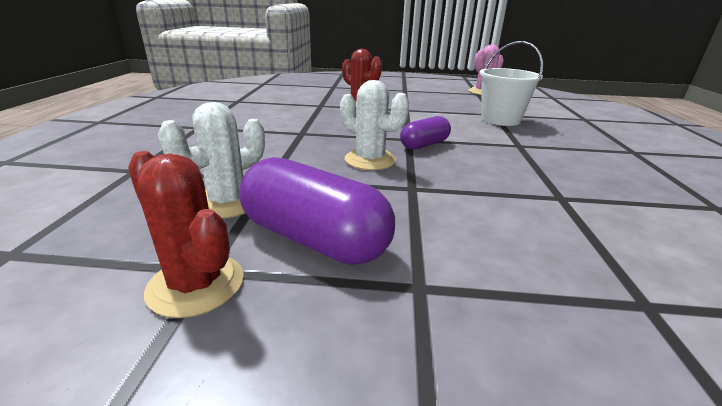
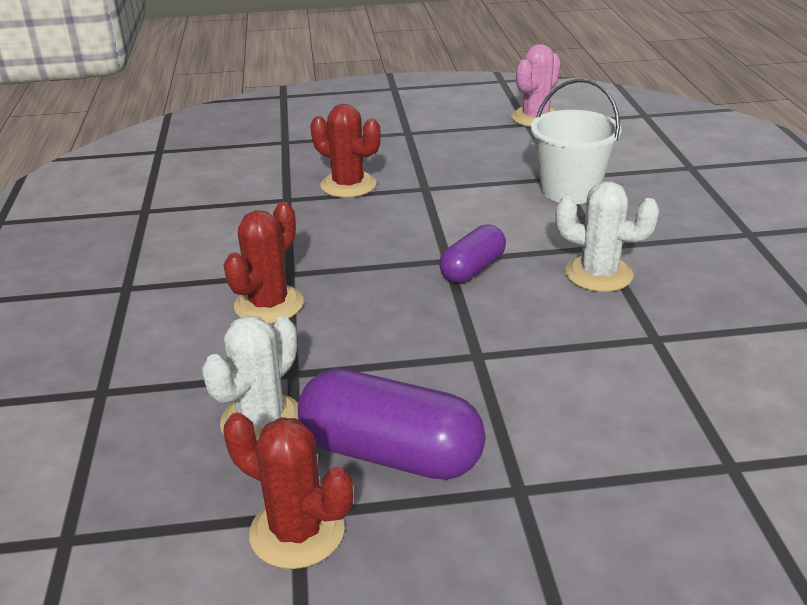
camera: 10 degrees left, 5 degrees up
white cactus [340,80,409,170] -> white cactus moved to [555,181,660,292]
none -> red cactus [224,202,304,324]

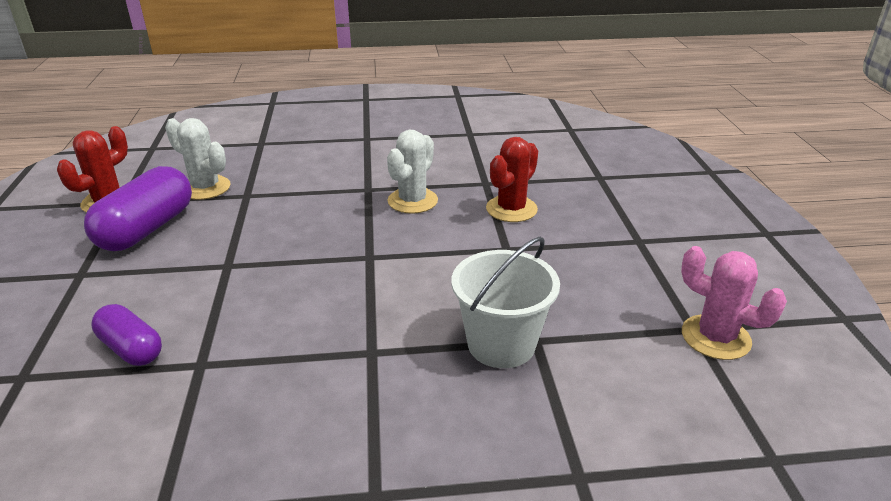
camera: 90 degrees right, 0 degrees up
red cactus [224,202,304,324] -> none
purple capsule [439,224,506,283] -> purple capsule moved to [91,304,162,366]
white cactus [555,181,660,292] -> white cactus moved to [387,130,438,214]

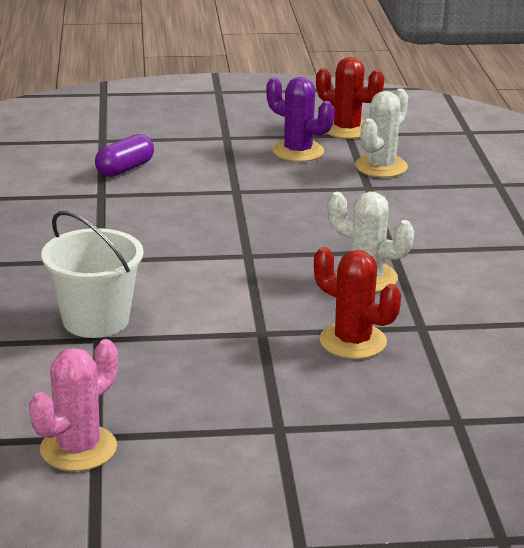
camera: 90 degrees right, 5 degrees down
purple capsule [84,166,192,251] -> purple cactus [266,77,334,162]

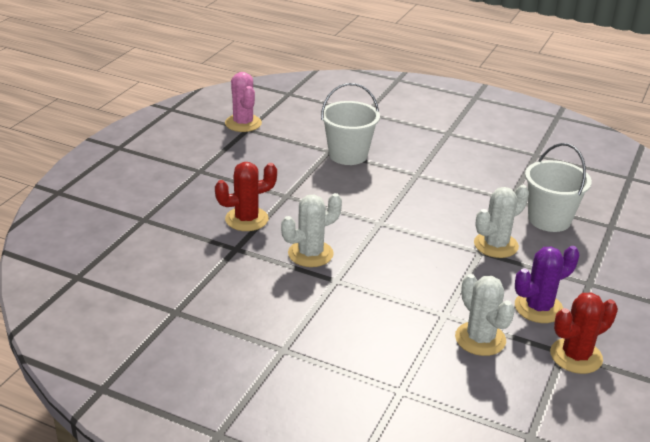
camera: 120 degrees right, 5 degrees up
purple capsule [95,134,154,177] -> white bucket [525,143,592,232]
none -> white cactus [474,185,529,258]

